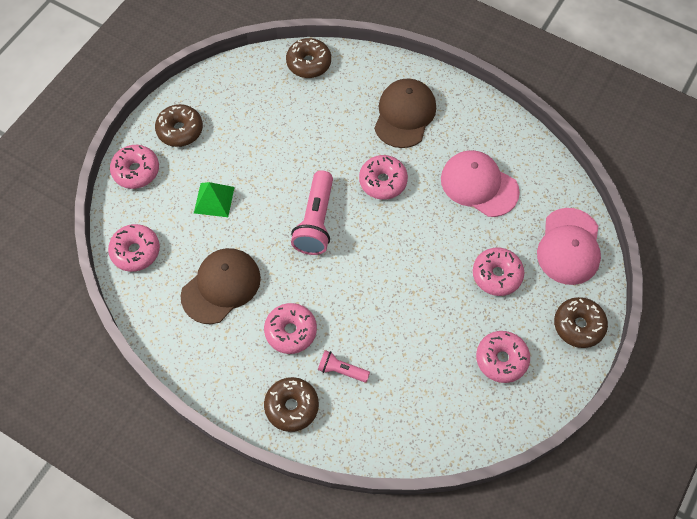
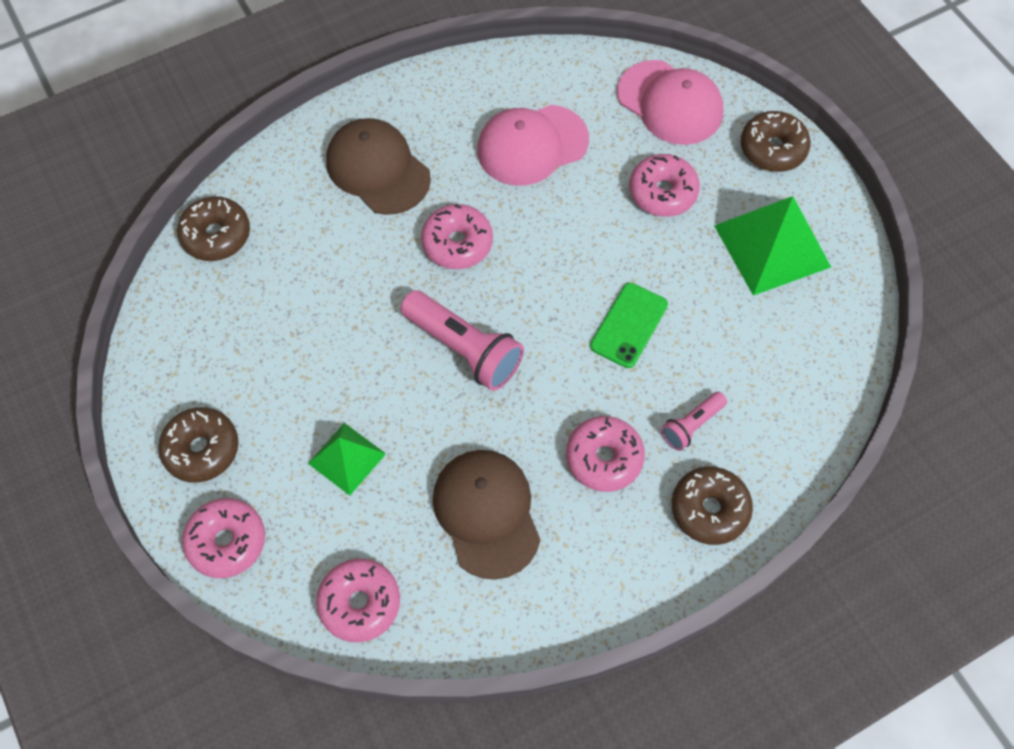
camera: 60 degrees left, 0 degrees up
pink donut [476,331,530,383] -> green pyramid [714,196,831,296]
none -> green phone [590,283,668,368]

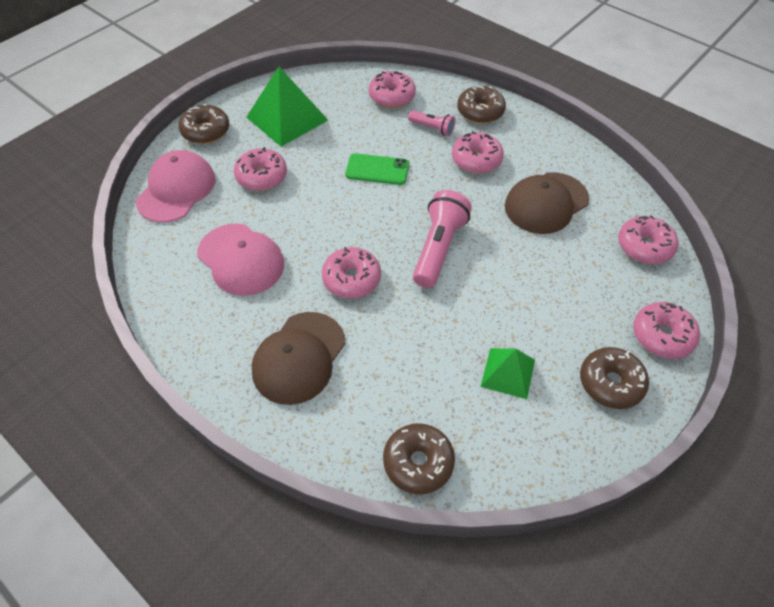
camera: 110 degrees left, 10 degrees down
green pyramid [308,423,386,496] -> green pyramid moved to [480,348,535,399]
none -> pink donut [369,71,416,108]

